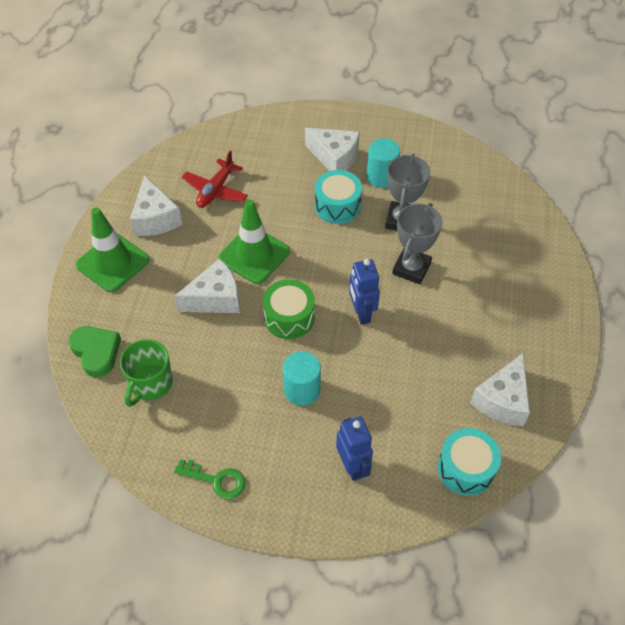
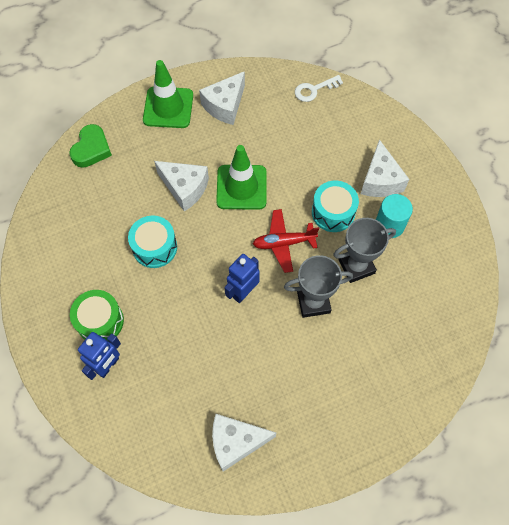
camera: 55 degrees right, 10 degrees up
green mug [120,339,173,407] -> none
green key [174,459,246,499] -> none
red plane [182,151,248,208] -> red plane moved to [253,209,319,273]
green drum [263,279,315,339] -> green drum moved to [70,290,124,341]
turquoise cylinder [283,351,321,406] -> none
turquoise drum [438,428,501,496] -> turquoise drum moved to [128,216,177,268]
none -> white key [295,75,343,102]

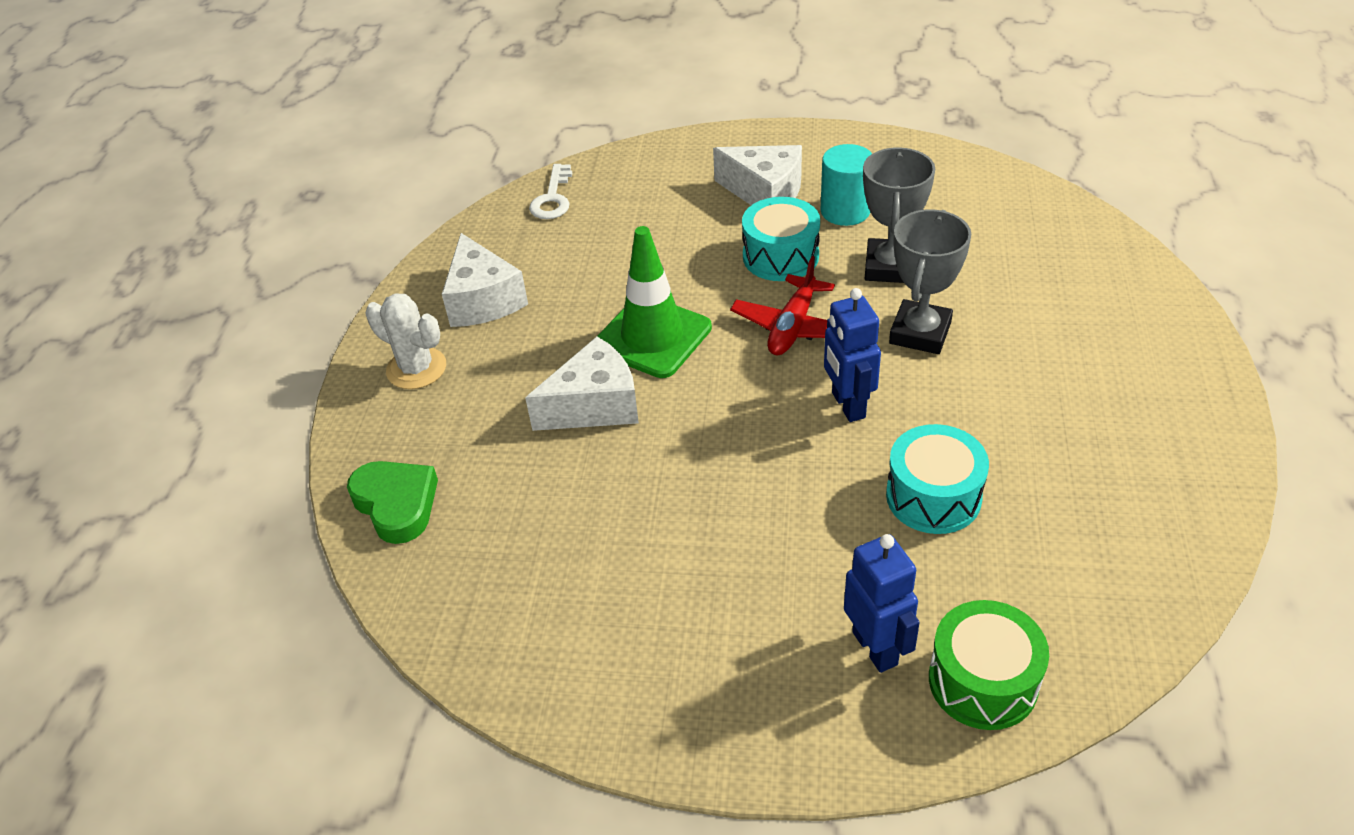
camera: 55 degrees left, 20 degrees down
green drum [70,290,124,341] -> green drum moved to [929,600,1049,730]
turquoise drum [128,216,177,268] -> turquoise drum moved to [886,424,989,534]
green traffic cone [143,60,193,128] -> white cactus [365,293,446,389]
white cheese [212,414,276,471] -> none

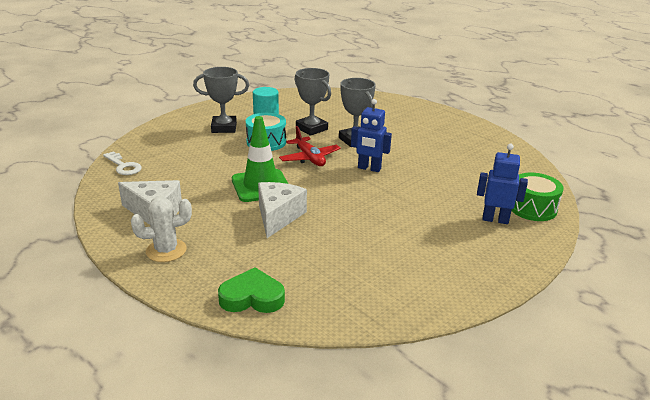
camera: 55 degrees left, 15 degrees down
white cheese [713,145,802,205] -> grey trophy [193,67,249,133]
turquoise drum [886,424,989,534] -> none

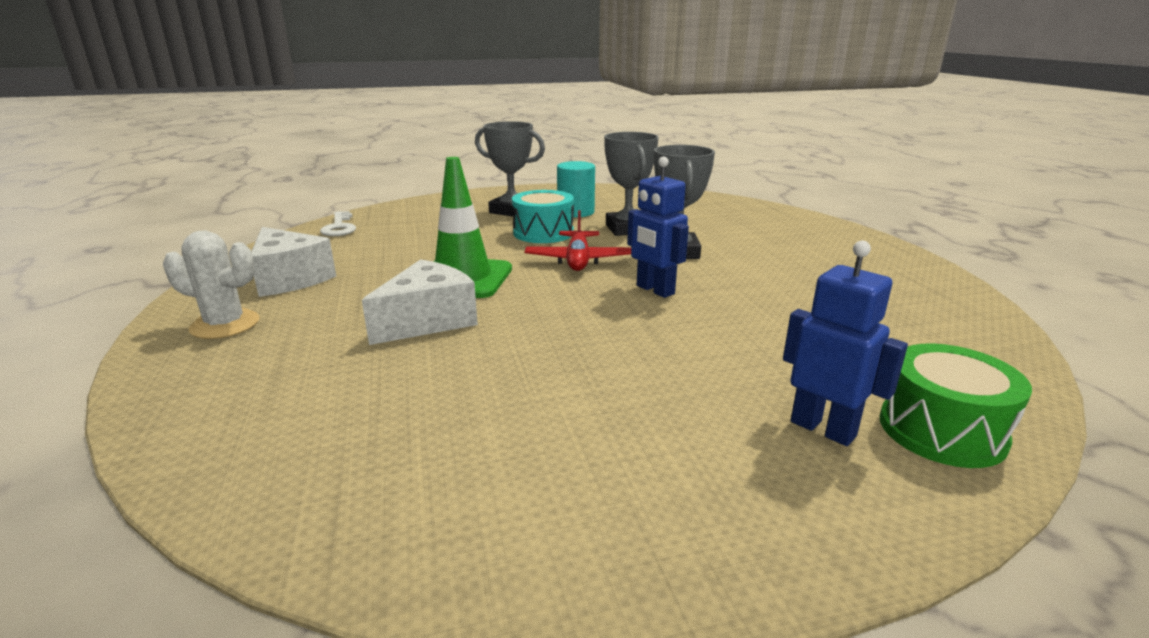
camera: 30 degrees right, 5 degrees down
green heart [218,268,285,313] -> none

